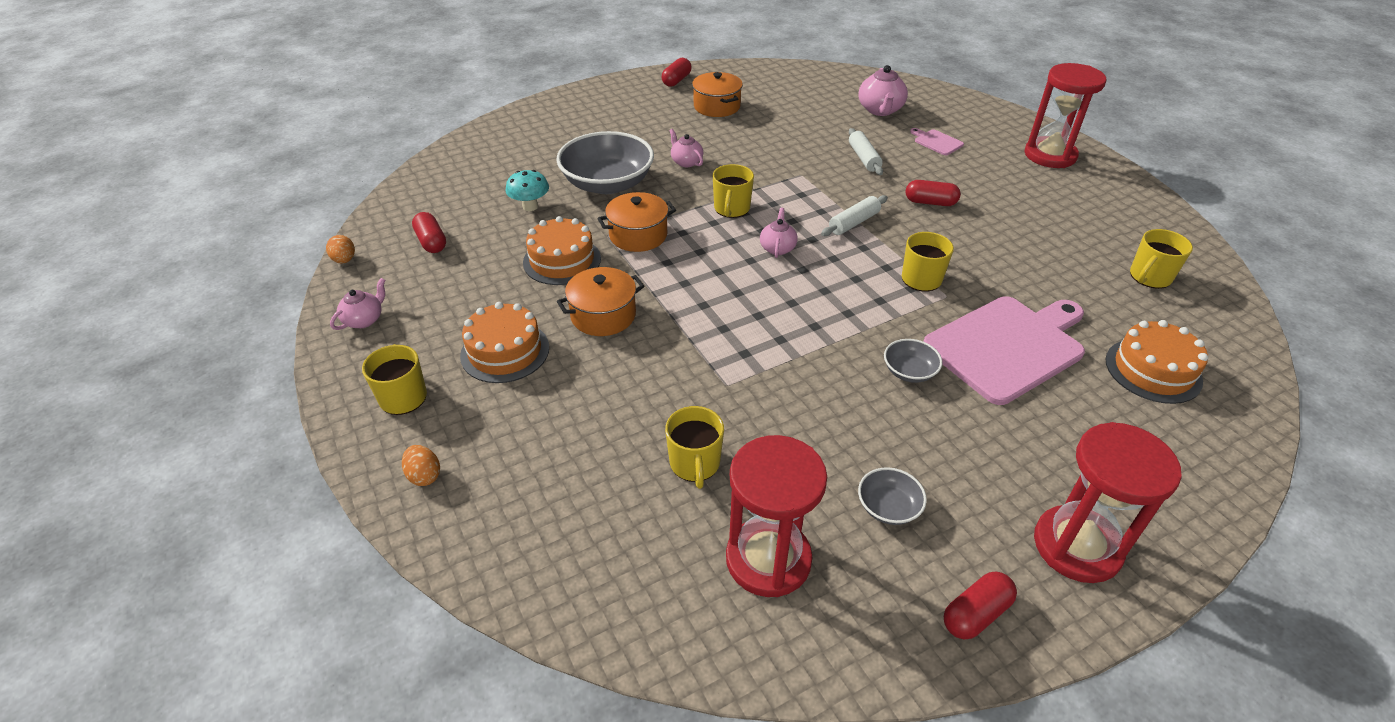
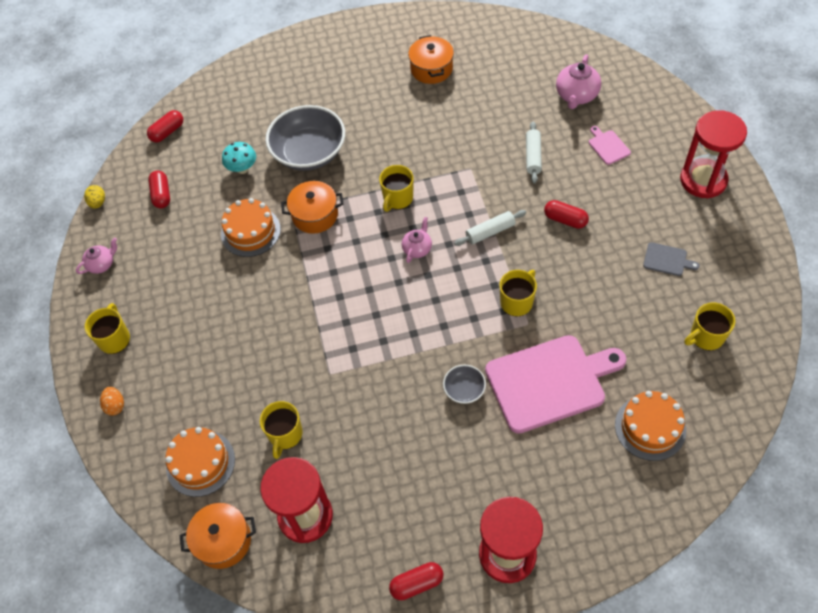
camera: 20 degrees right, 15 degrees up
orange egg [326,235,355,264] -> yellow egg [84,185,105,209]
orange cake [460,302,549,383] -> orange cake moved to [165,427,235,497]
orange pot [557,267,645,336] -> orange pot moved to [180,503,256,569]
red capsule [661,58,691,87] -> red capsule moved to [147,110,183,143]
pink teapot [669,129,703,167] -> none
grey bowl [858,467,927,525] -> none
none -> grey cutting board [643,242,700,276]

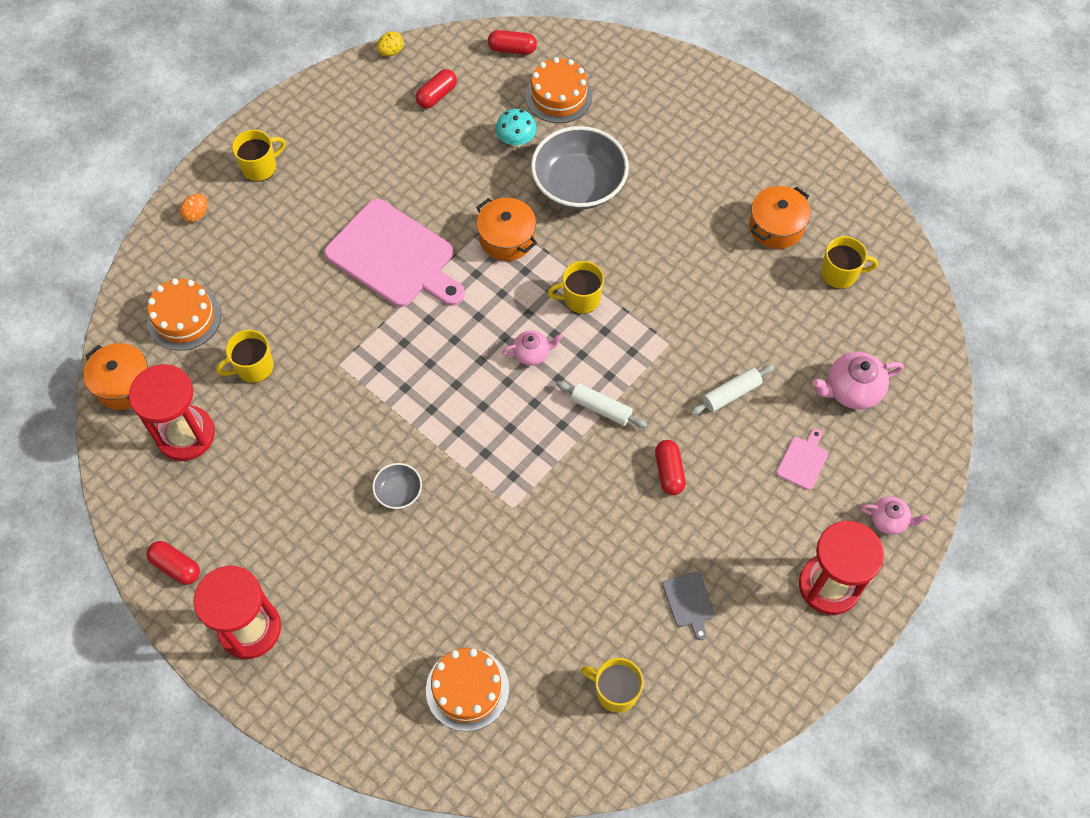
camera: 50 degrees right, 5 degrees up
pink teapot [76,238,117,274] -> pink teapot moved to [861,496,929,534]
orange cake [221,198,281,257] -> orange cake moved to [525,57,592,123]
pink cutting board [485,335,626,434] -> pink cutting board moved to [324,199,465,307]
yellow mug [500,270,537,316] -> yellow mug moved to [821,236,878,289]

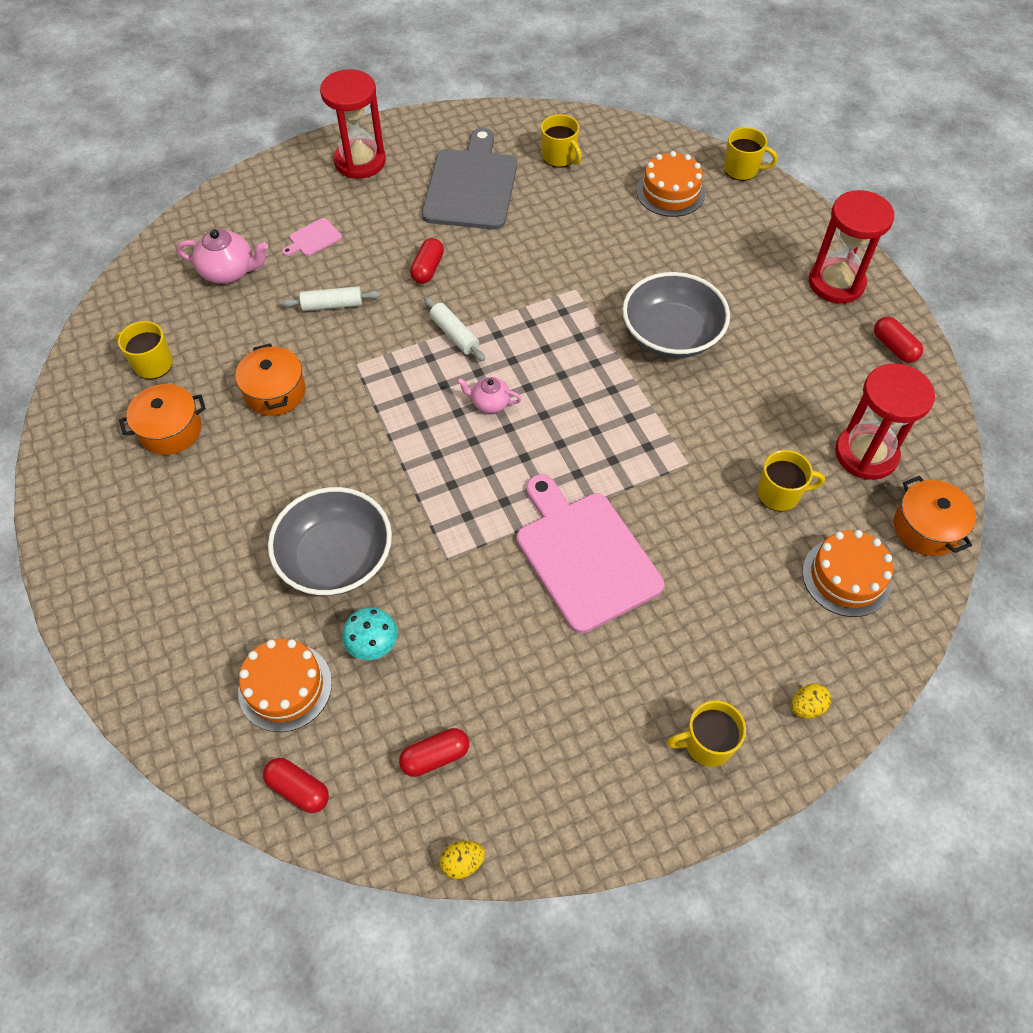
camera: 155 degrees left, 5 degrees down
orange egg [179,194,208,222] -> yellow egg [791,684,831,719]
grey bowl [372,463,422,509] -> grey bowl [622,272,730,358], size x2.19
orange pot [476,198,537,261] -> orange pot moved to [235,343,306,416]
yellow mug [547,261,604,314] -> yellow mug moved to [724,127,778,181]
grey cutting board [662,572,715,640] -> grey cutting board [422,128,517,230], size x2.42
pink teapot [861,496,929,534] -> none

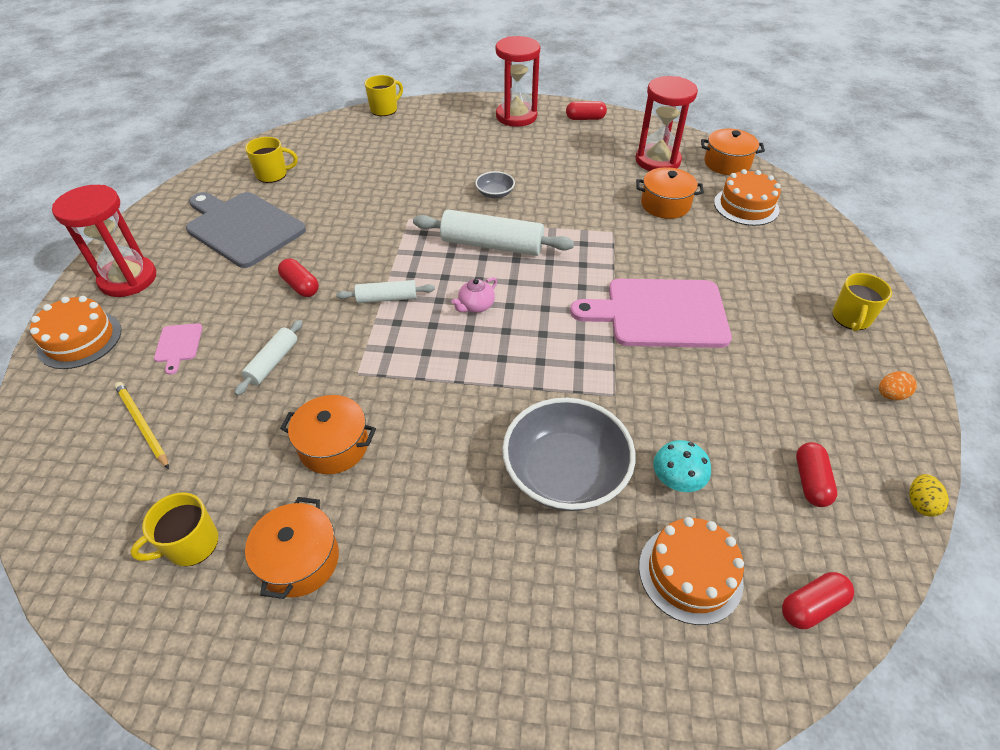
camera: 60 degrees left, 10 degrees down
pink teapot [177,229,268,284] -> yellow pencil [115,382,169,469]
grey bowl [622,272,730,358] -> grey bowl [475,171,515,198], size x0.46
orange cake [636,151,705,217] -> orange cake moved to [30,296,122,369]
yellow mug [758,450,825,511] -> orange pot [636,167,704,219]
yellow egg [791,684,831,719] -> none
none -> white rolling pin [413,209,574,256]
none -> orange egg [879,371,917,400]

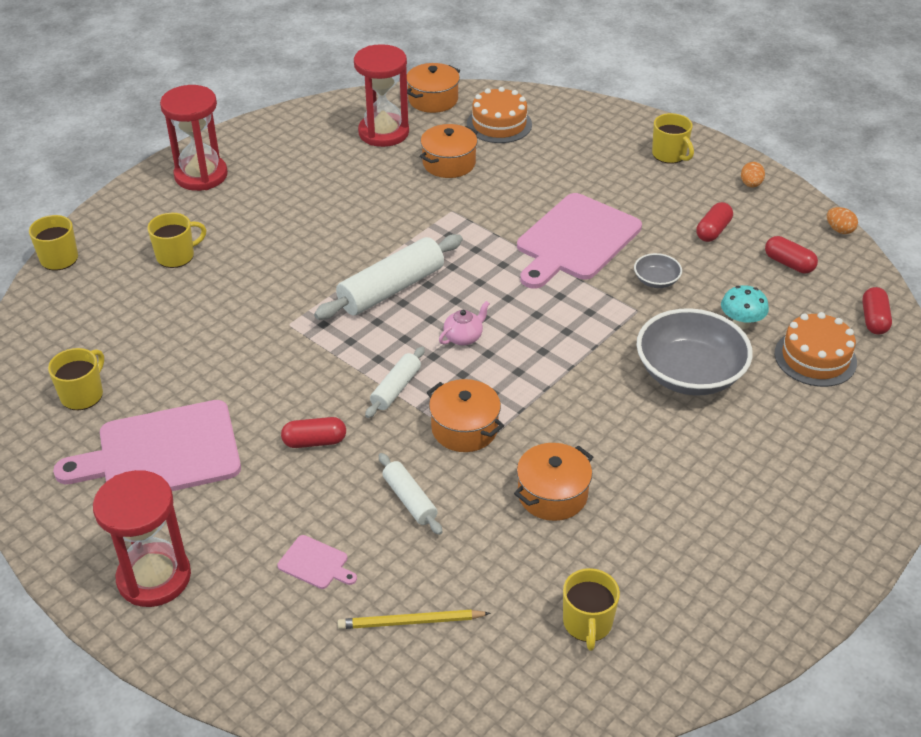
camera: 55 degrees left, 5 degrees down
orange cake [30,296,122,369] -> none
grey cutting board [186,192,306,268] -> pink cutting board [53,400,241,491]
orange pot [245,497,339,599] -> orange pot moved to [427,379,504,452]
pink teapot [451,277,497,313] -> pink teapot turned 120 degrees counterclockwise [439,301,490,345]
grey bowl [475,171,515,198] -> grey bowl moved to [634,253,682,288]
red capsule [566,101,607,120] -> red capsule moved to [696,202,733,242]
yellow egg [909,474,949,517] -> orange egg [827,207,858,234]
none -> yellow mug [147,213,206,268]

